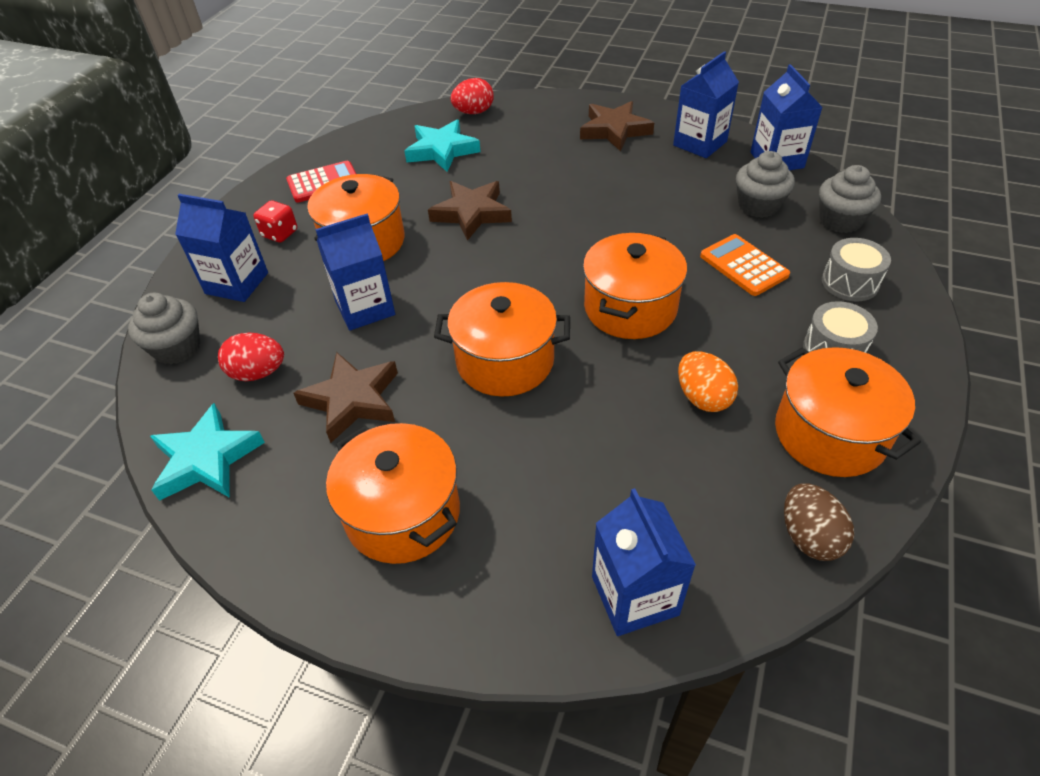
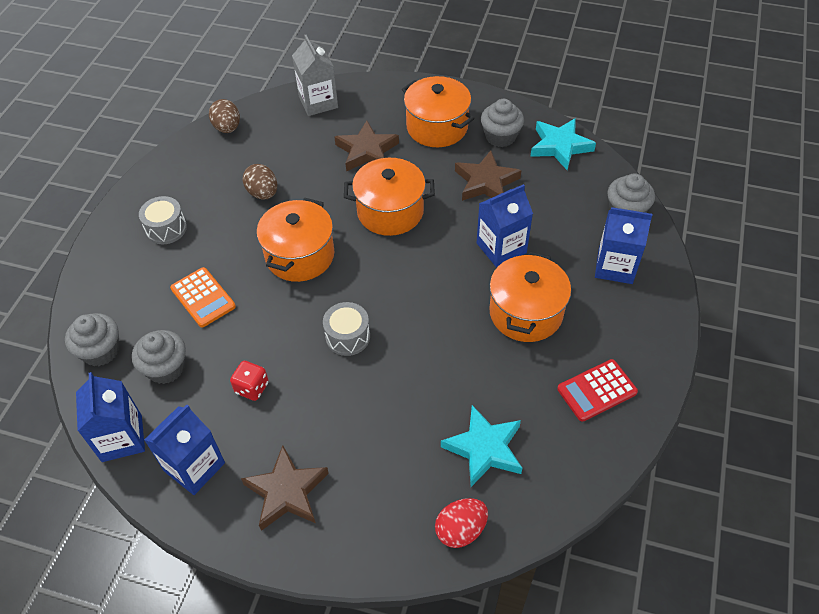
camera: 175 degrees right, 5 degrees up
red egg [218,333,284,381] -> none
red dice [253,201,297,243] -> red dice moved to [230,361,269,401]
brown star [428,181,512,241] -> brown star moved to [335,121,399,171]
blue carton [592,488,696,636] -> grey carton [292,35,338,116]
orange egg [678,351,738,412] -> brown egg [243,164,277,199]
orange pot [775,347,921,477] -> none
grey drum [822,238,891,301] -> grey drum moved to [323,302,370,356]
none -> grey cupcake [481,99,524,147]

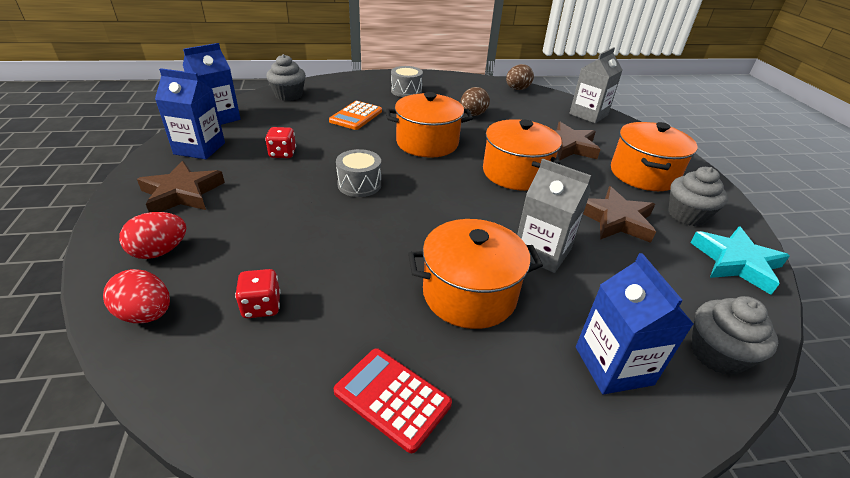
camera: 60 degrees right, 15 degrees down
grey cupcake [132,330,186,384] -> none
turquoise star [441,405,522,487] -> red dice [235,269,281,318]
blue carton [477,184,533,267] -> grey carton [517,159,591,273]
none -> red egg [119,212,186,259]

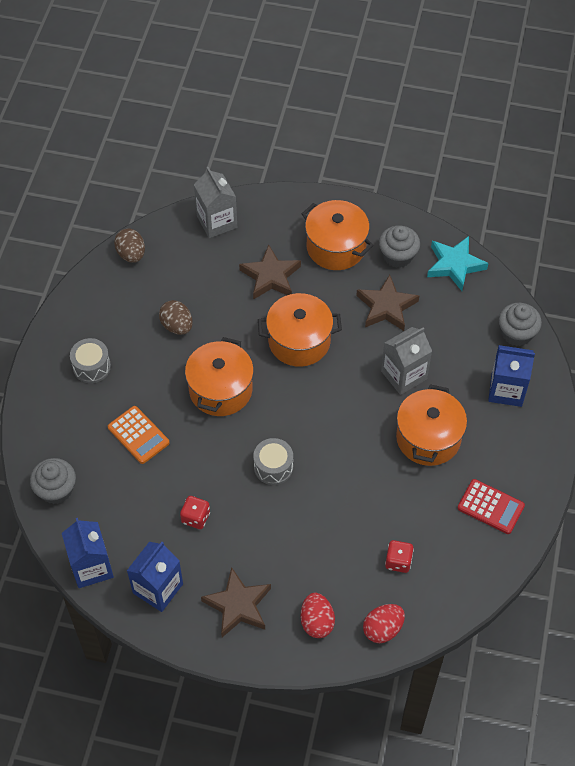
camera: 65 degrees left, 20 degrees up
red calculator [334,348,452,453] -> red calculator turned 120 degrees counterclockwise [458,479,525,534]

